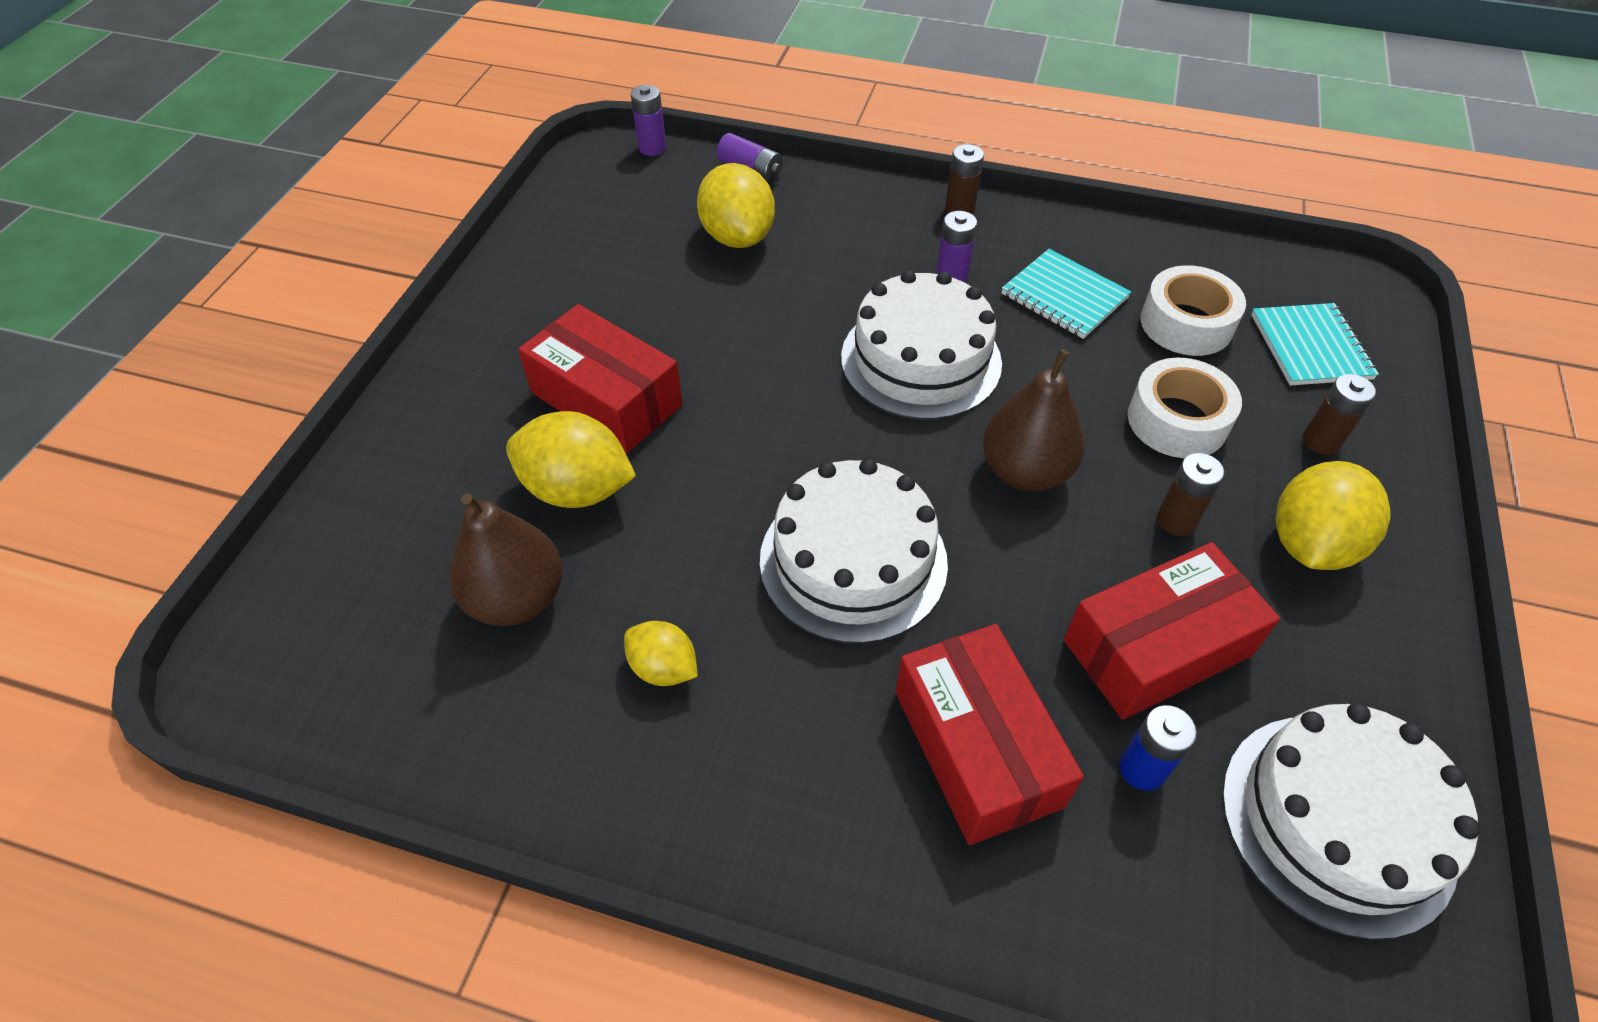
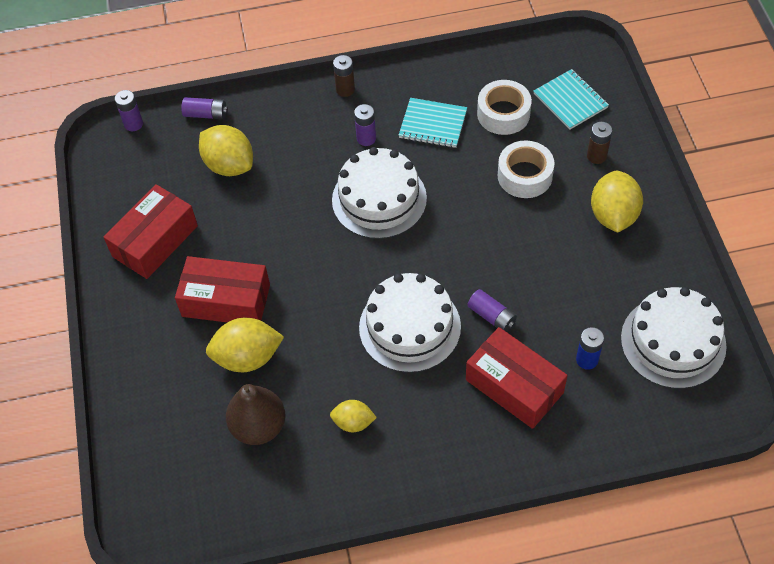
camera: 25 degrees left, 5 degrees up
brown pear [983,349,1085,491] -> none
red box [1064,542,1280,720] -> red box moved to [104,184,198,279]
brown battery [1157,453,1224,536] -> none
none -> purple battery [467,289,517,332]

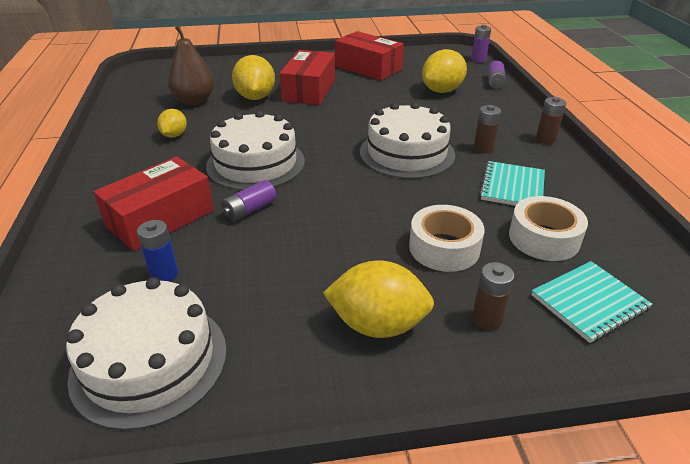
camera: 90 degrees right, 20 degrees down
purple battery [354,104,376,146] -> brown battery [474,105,501,154]

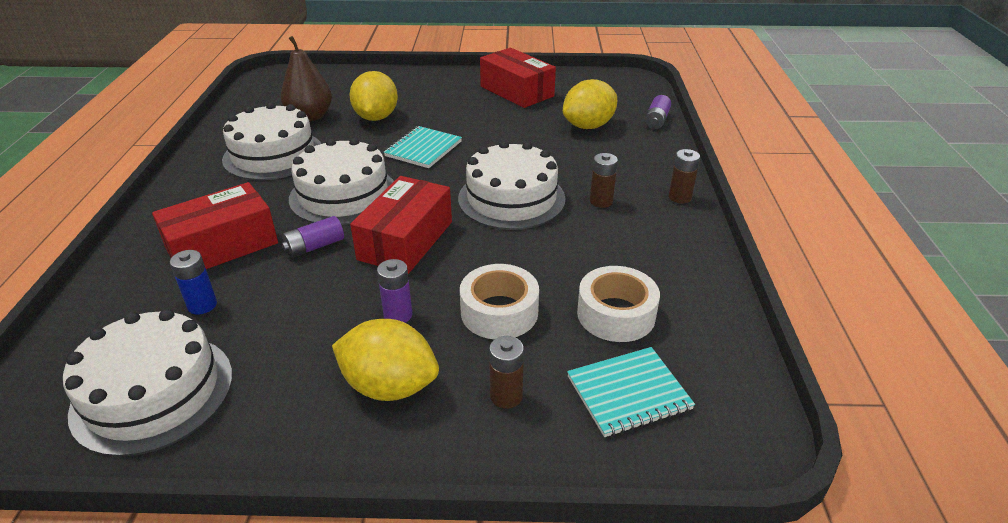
camera: 10 degrees right, 0 degrees up
yellow lemon [157,109,187,138] -> white cake [222,102,321,180]
red box [280,50,335,105] -> red box moved to [350,176,452,274]
purple battery [471,25,491,63] -> purple battery moved to [377,259,412,323]
turquoise notebook [479,161,545,206] -> turquoise notebook moved to [384,126,462,168]

